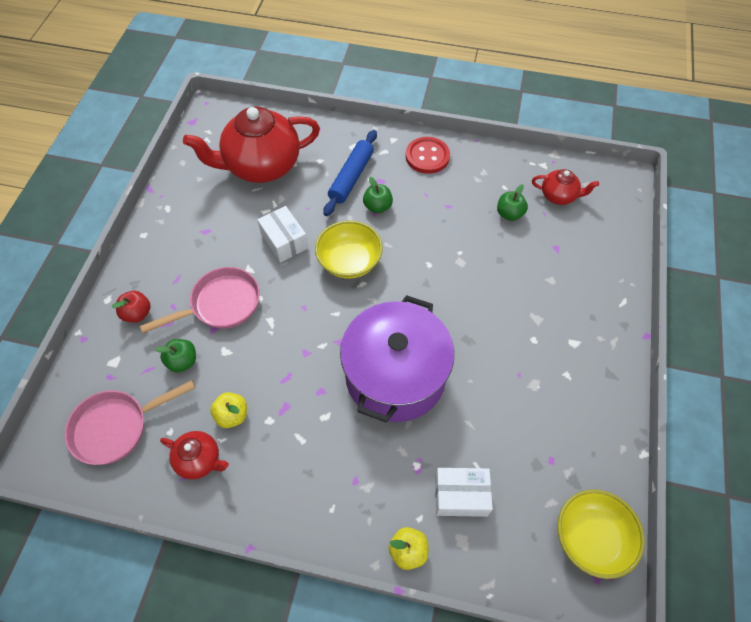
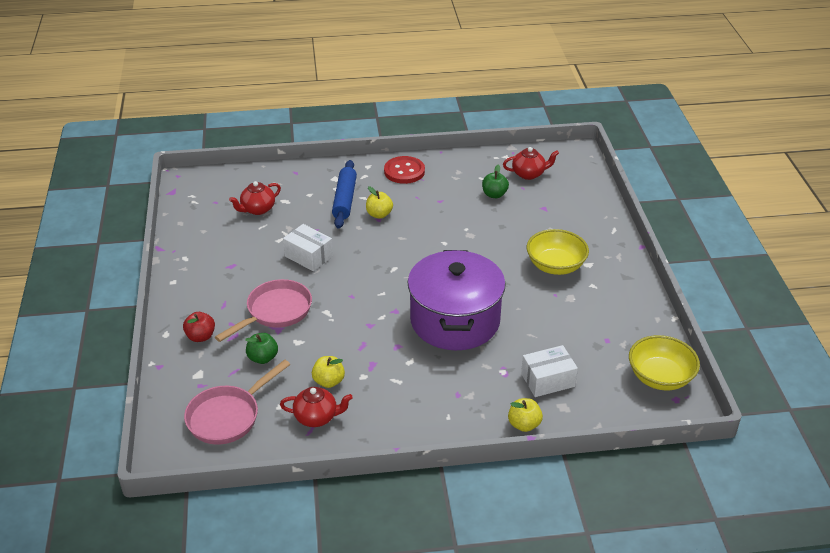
camera: 20 degrees left, 20 degrees down
red teapot [183,107,320,183] -> red teapot [229,181,281,215], size x0.47
yellow bowl [315,221,383,279] -> yellow bowl moved to [527,229,589,275]
green apple [363,177,393,213] -> yellow apple [366,186,393,219]

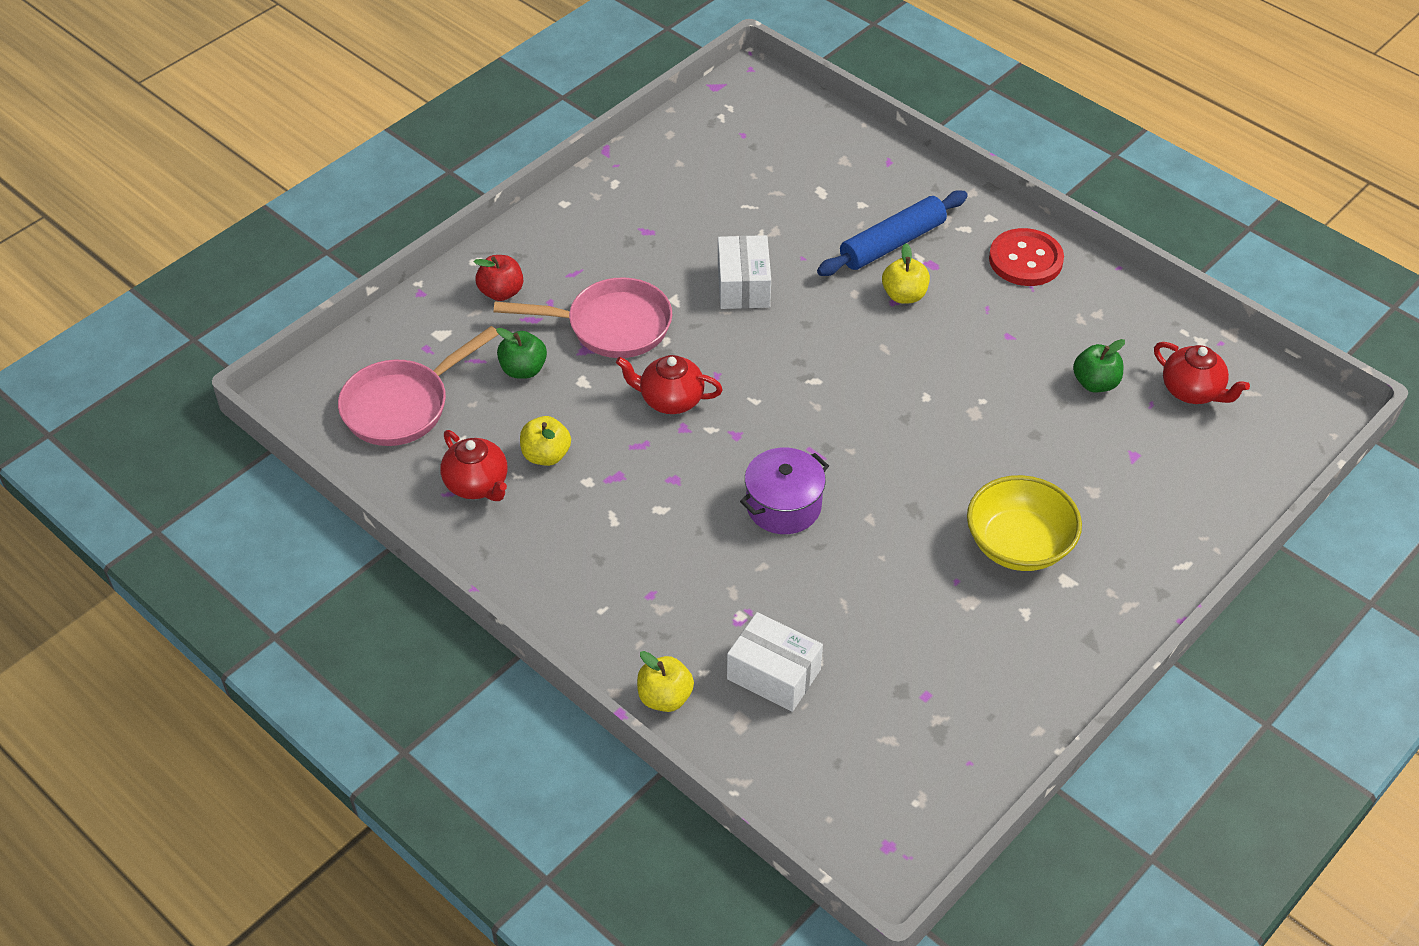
camera: 50 degrees right, 10 degrees up
pink pan [184,360,290,445] -> pink pan turned 45 degrees counterclockwise [338,326,499,446]
red teapot [229,181,281,215] -> red teapot moved to [616,355,723,414]
purple pot [408,250,506,350] -> purple pot [740,448,829,534], size x0.50
yellow bowl [629,335,700,391] -> none

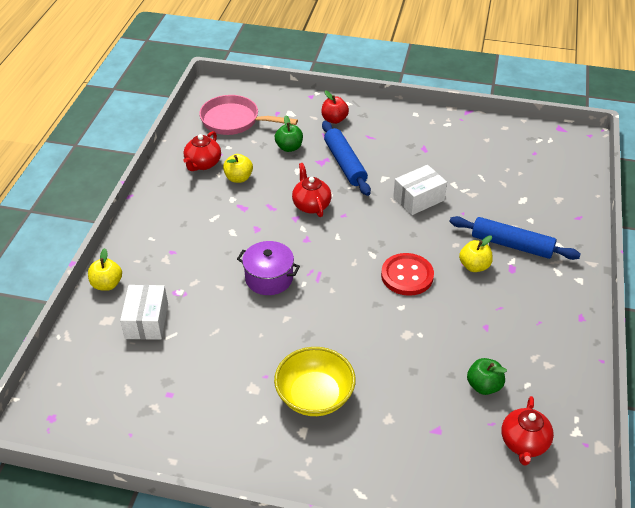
camera: 60 degrees right, 5 degrees down
pink pan [494,277,672,358] -> blue rolling pin [322,121,371,196]
red button [989,228,1064,286] -> red button moved to [381,253,434,296]

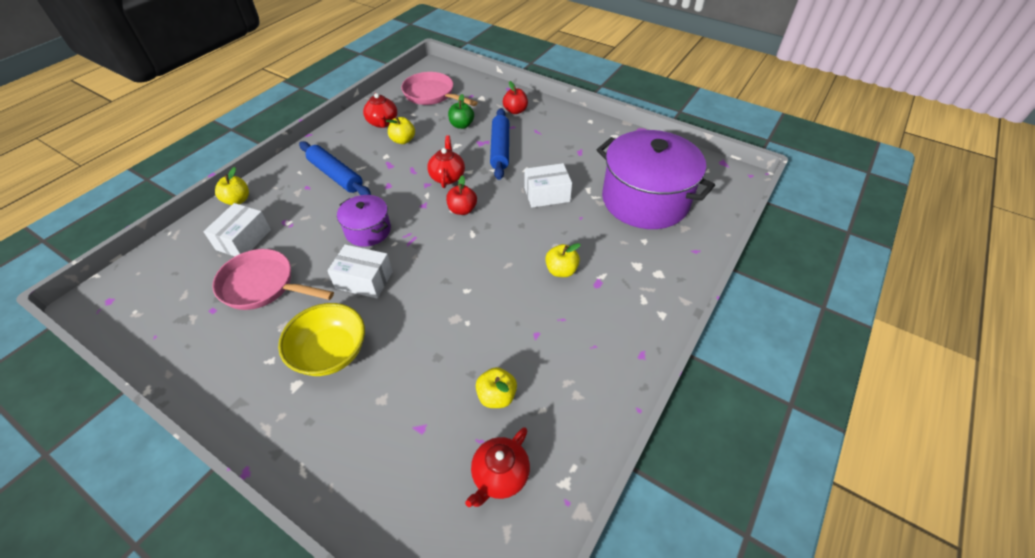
camera: 20 degrees right, 5 degrees up
red teapot [184,131,221,171] -> red teapot turned 60 degrees counterclockwise [363,93,397,128]
red button [381,253,434,296] -> none
blue rolling pin [449,216,581,260] -> blue rolling pin moved to [299,141,371,195]
green apple [467,358,507,395] -> yellow apple [476,367,517,408]
none -> pink pan [212,249,334,310]
none -> white box [327,244,393,298]
none -> red apple [446,175,477,215]
none -> purple pot [597,130,715,229]

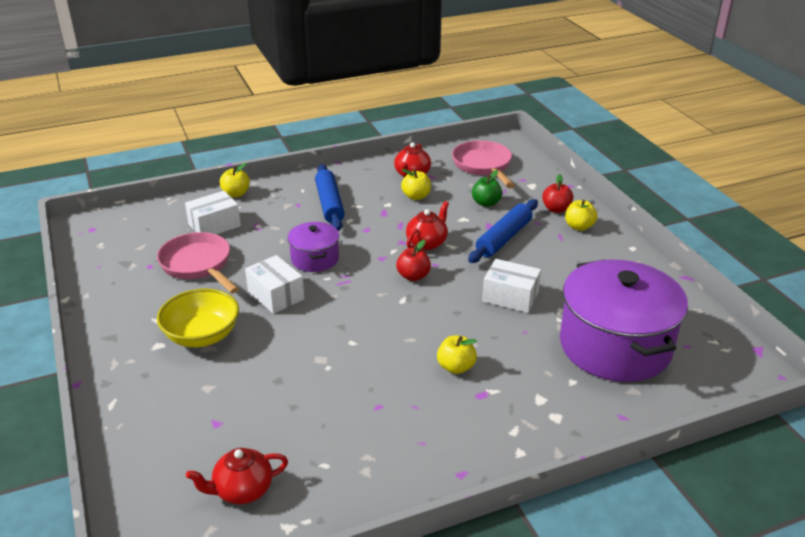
camera: 35 degrees right, 15 degrees down
yellow apple [476,367,517,408] -> yellow apple moved to [565,200,597,231]

